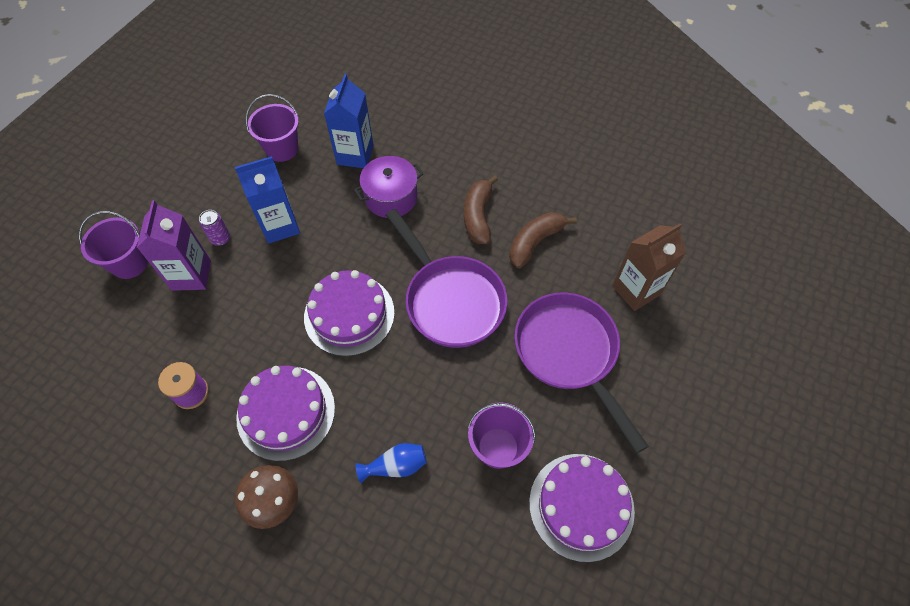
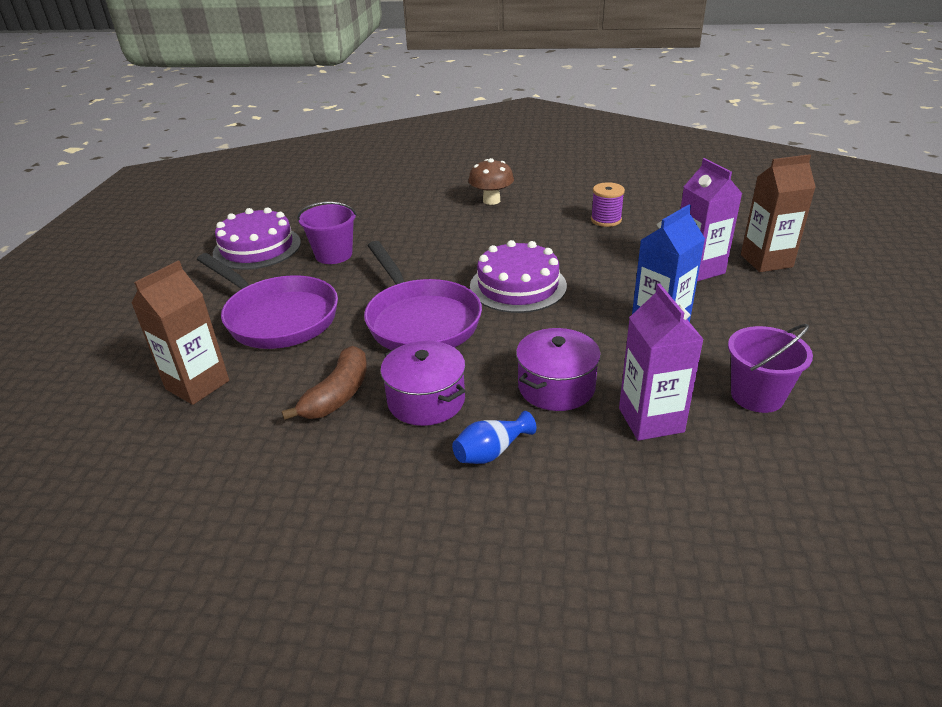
camera: 160 degrees right, 25 degrees down
purple bucket [79,211,148,279] -> brown carton [741,154,816,272]
purple can [199,210,230,246] -> none
purple cake [236,366,335,461] -> none
blue carton [324,74,374,168] -> purple carton [619,284,704,441]
blue vase [356,443,427,483] -> blue vase moved to [452,411,536,464]
purple pan [386,209,507,348] -> purple pan turned 150 degrees counterclockwise [364,241,482,350]
brown banana [464,175,498,244] -> purple pot [380,341,466,426]

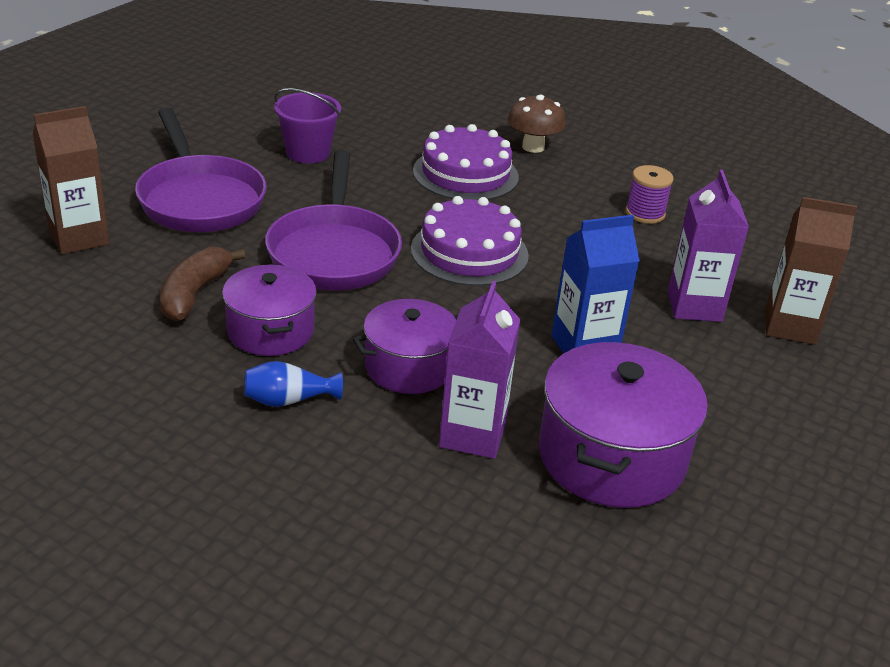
camera: 20 degrees right, 0 degrees up
purple cake [213,207,301,270] -> purple cake moved to [413,124,519,200]
brown banana [282,346,367,421] -> brown banana turned 150 degrees clockwise [160,247,246,322]
purple bucket [728,324,813,413] -> purple pot [539,342,708,508]

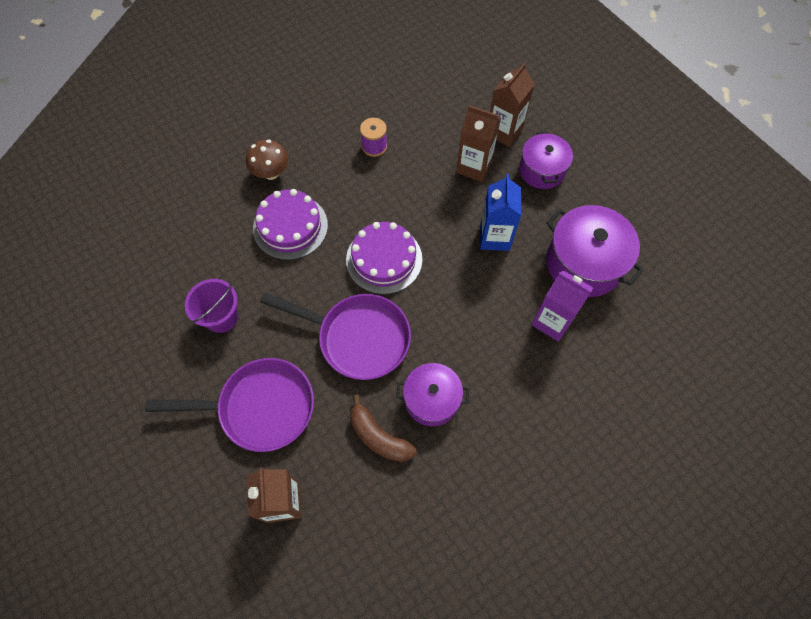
camera: 65 degrees left, 30 degrees up
blue vase [244,361,343,407] -> none
purple pot [353,299,458,394] -> purple pot moved to [519,132,573,189]
purple carton [668,170,749,322] -> brown carton [456,105,501,182]

